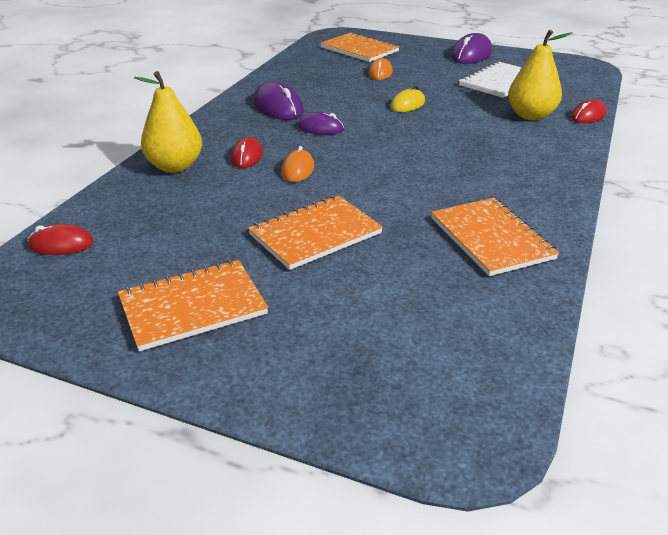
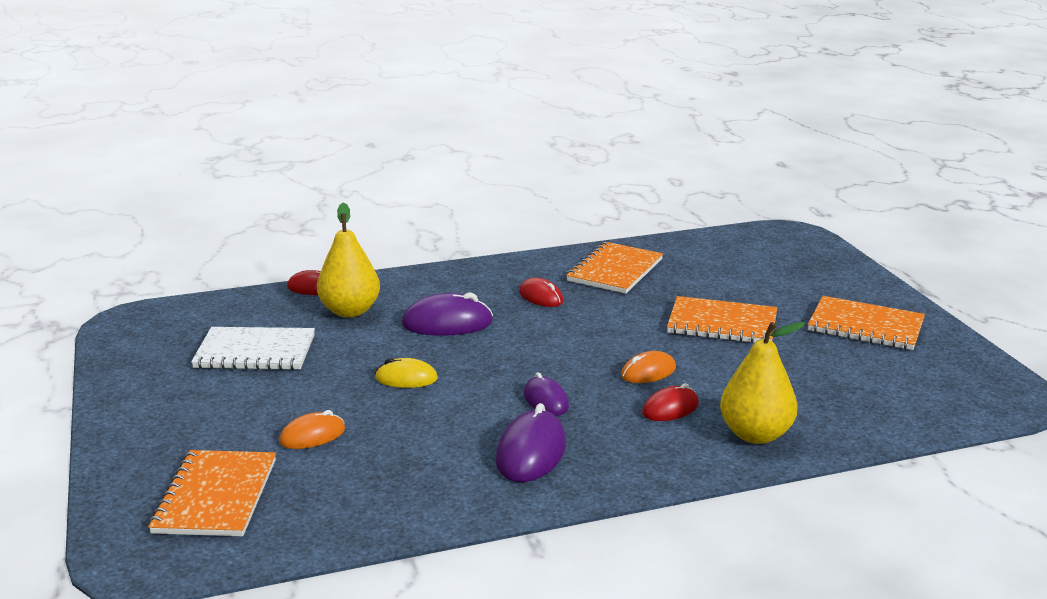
camera: 130 degrees left, 10 degrees down
red mouse [28,224,94,255] -> red mouse moved to [519,277,563,307]
purple mouse [451,33,492,64] -> purple mouse moved to [402,292,493,336]

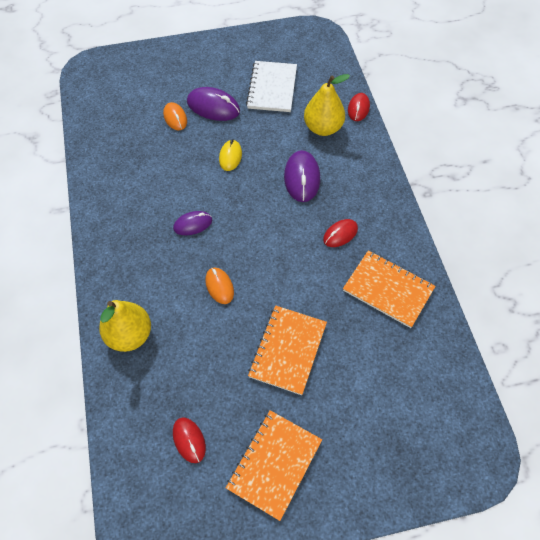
camera: 95 degrees right, 35 degrees up
orange notebook [148,450,276,536] -> none
purple mouse [495,403,566,482] -> purple mouse moved to [187,87,240,121]
red mouse [642,383,699,421] -> red mouse moved to [173,417,206,463]

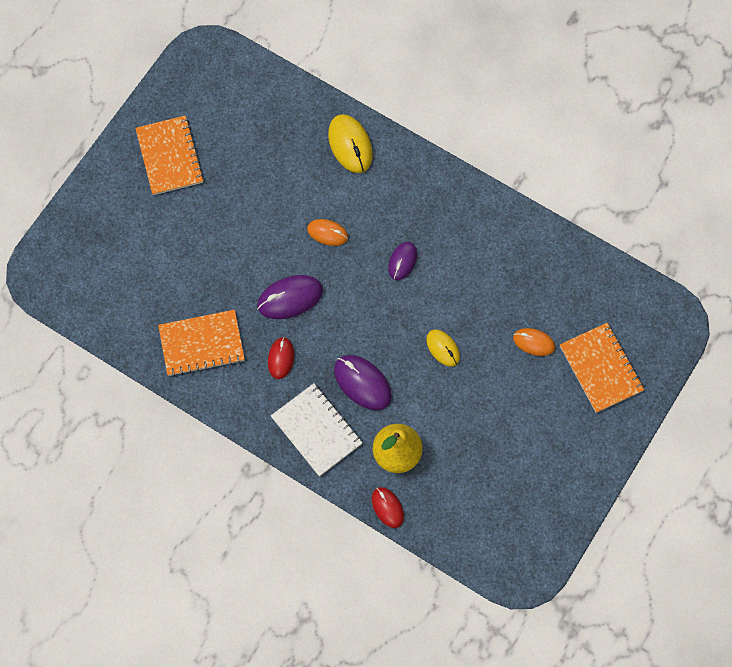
camera: 135 degrees right, 10 degrees up
yellow pear [99,300,151,352] -> yellow mouse [328,114,373,173]
red mouse [173,417,206,463] -> none
purple mouse [187,87,240,121] -> purple mouse moved to [257,275,323,319]
white notebook [246,61,297,112] -> white notebook moved to [271,383,363,477]
orange notebook [248,305,327,395] -> orange notebook moved to [560,323,644,413]

